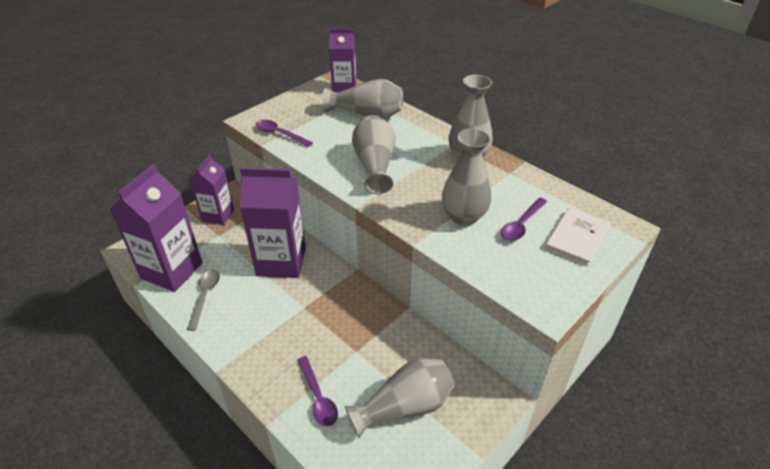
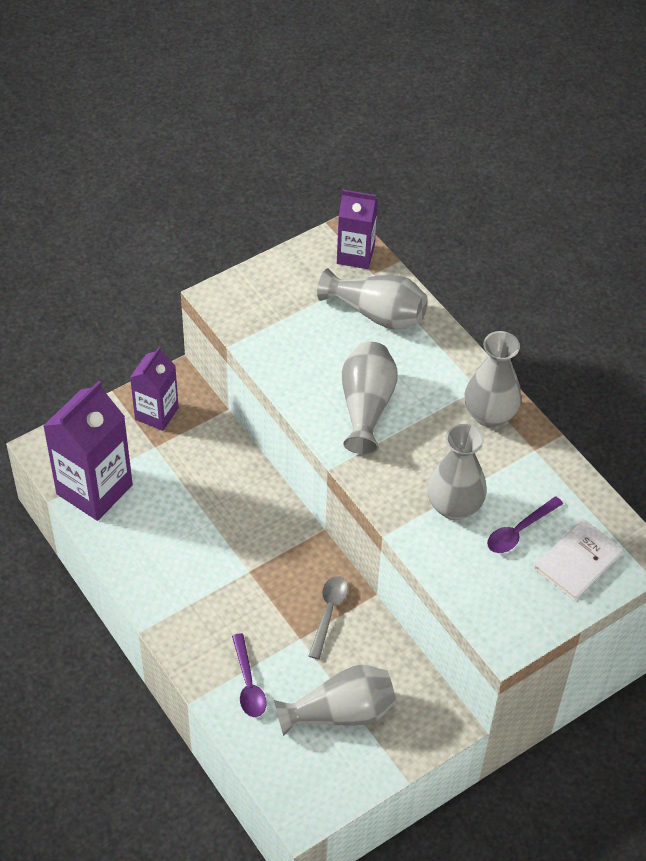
camera: 10 degrees right, 10 degrees up
grey spoon [187,270,220,331] -> grey spoon moved to [309,576,348,659]
purple carton [240,168,306,278] -> none
purple spoon [255,120,313,147] -> none

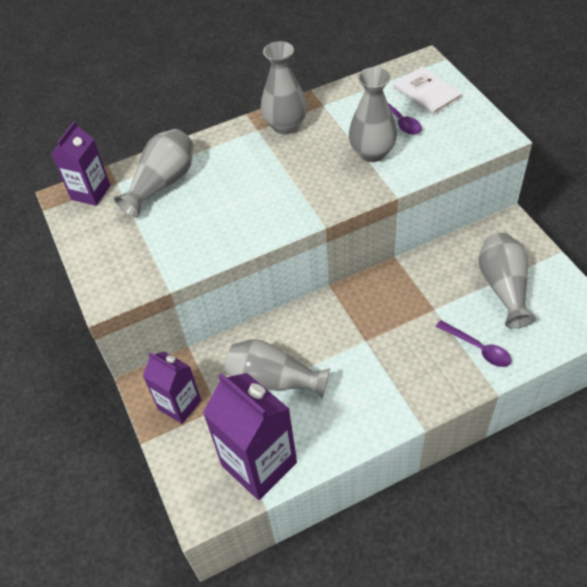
camera: 75 degrees left, 0 degrees up
purple spoon [232,633,267,717] -> purple spoon turned 45 degrees clockwise [436,320,511,367]
grey spoon [309,576,348,659] -> none
grey vase [342,342,398,454] -> grey vase moved to [225,339,330,399]

